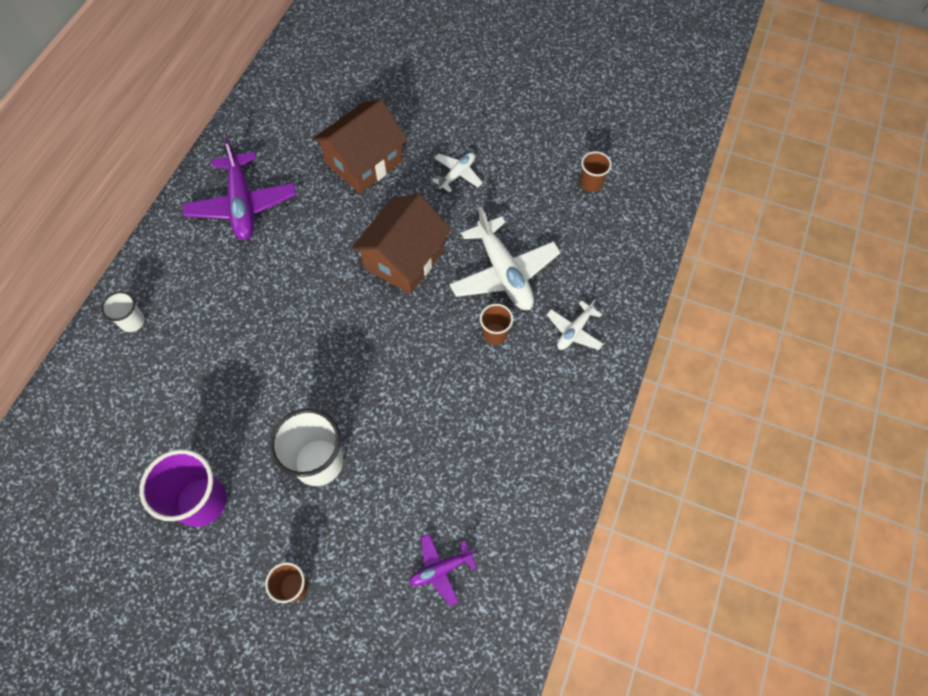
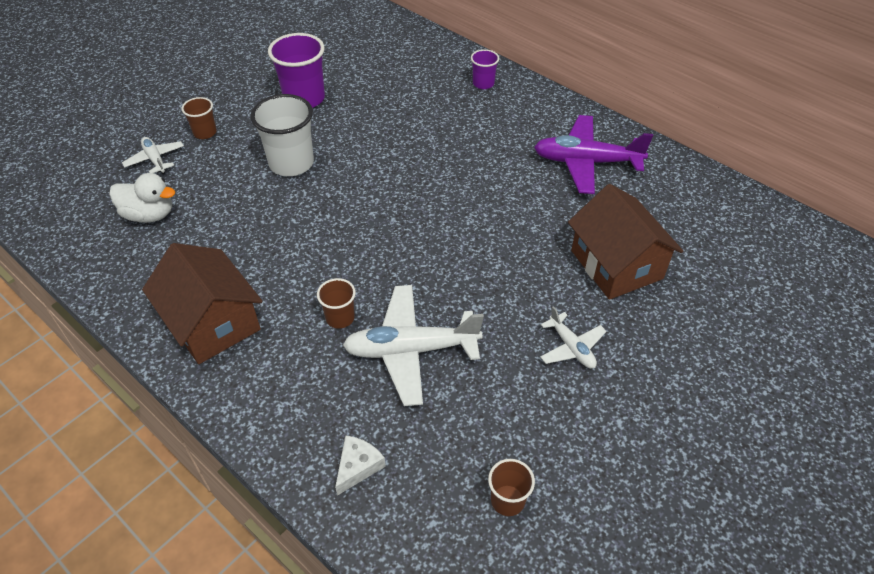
camera: 110 degrees right, 15 degrees down
white cup [101,291,145,332] -> purple cup [471,49,499,89]
brown house [351,194,452,294] -> brown house moved to [142,243,262,364]
purple plane [410,534,477,606] -> white duck [109,173,175,223]
white plane [547,299,603,350] -> white plane moved to [122,137,184,174]
none -> white cheese [335,435,386,496]

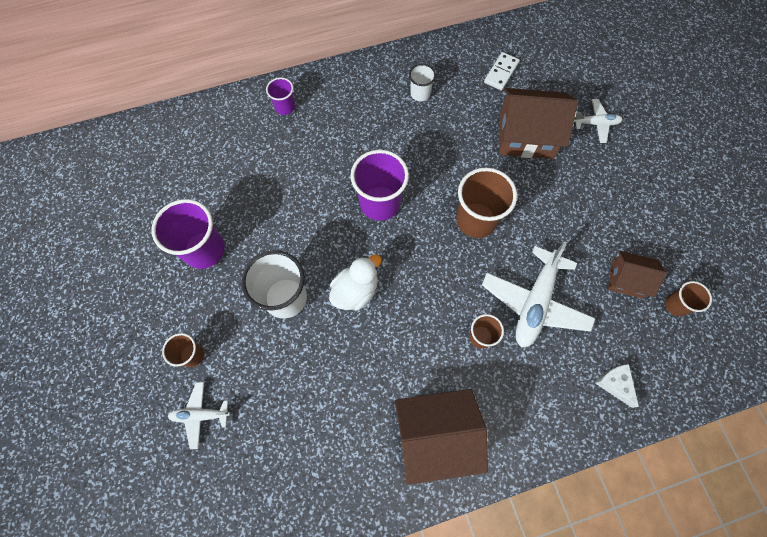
camera: 60 degrees left, 20 degrees up
white duck [109,173,175,223] -> white duck moved to [329,255,382,311]
purple plane [534,115,653,194] -> white cup [409,64,436,102]
white plane [540,306,606,369] -> white plane moved to [574,99,623,143]
none -> purple cup [351,150,409,221]
none -> brown cup [456,168,517,238]
none -> white domino [484,52,520,90]
none -> brown house [608,250,667,299]

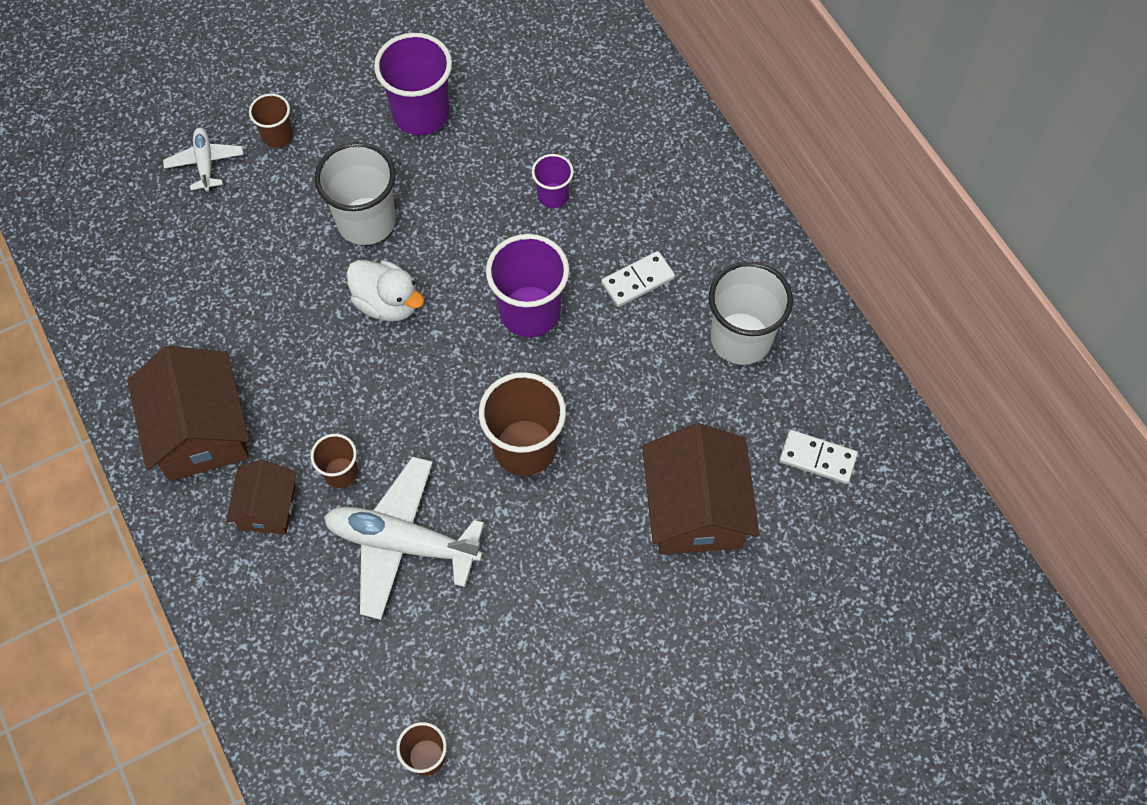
camera: 80 degrees right, 5 degrees down
purple cup [266,77,295,115] -> purple cup moved to [532,154,574,208]
white cup [409,64,436,102] -> white cup [709,261,793,365], size x1.86
white plane [574,99,623,143] -> none
white cheese [595,364,639,408] -> none
brown house [608,250,667,299] -> brown house moved to [226,460,297,535]
none -> white domino [601,251,675,307]

